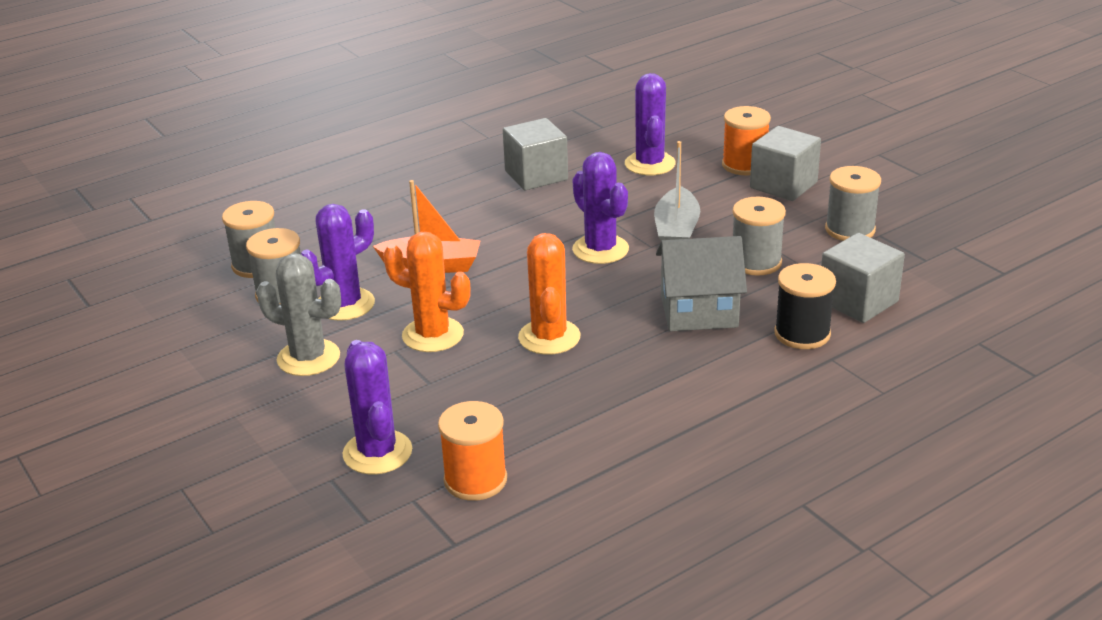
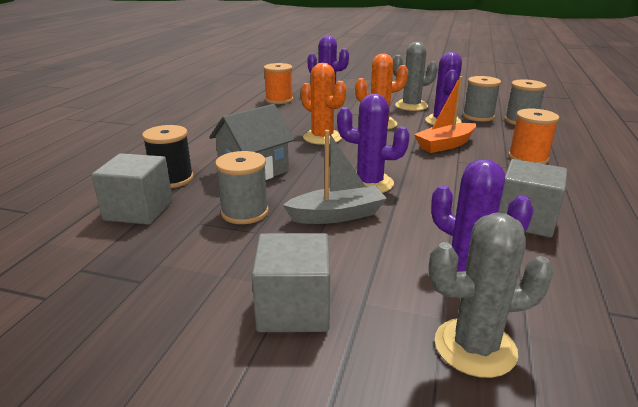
camera: 140 degrees right, 5 degrees down
grey boat [654,141,700,241] -> grey boat turned 105 degrees clockwise [283,130,387,224]
orange spool [722,106,771,175] -> orange spool moved to [508,108,559,164]
grey spool [825,166,881,241] -> none
none -> grey cactus [429,212,554,378]

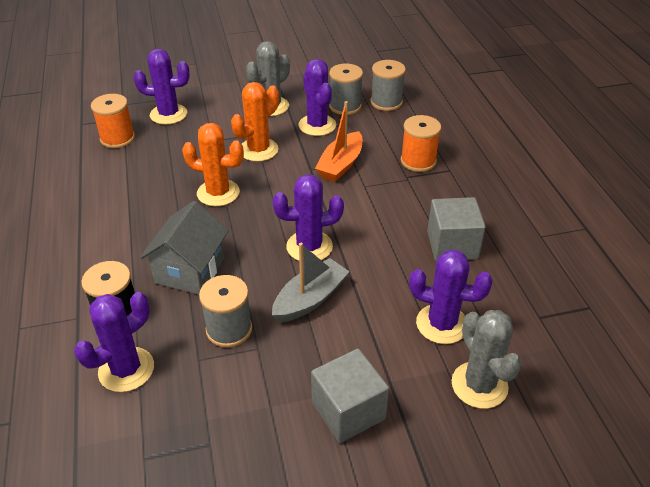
camera: 30 degrees left, 15 degrees up
grey cube [91,153,173,225] -> purple cactus [74,292,154,392]
grey cactus [429,212,554,378] -> grey cactus turned 75 degrees counterclockwise [451,310,522,409]

